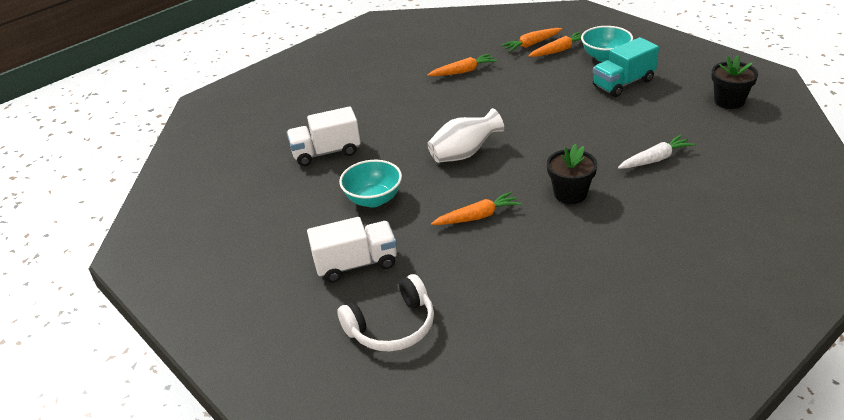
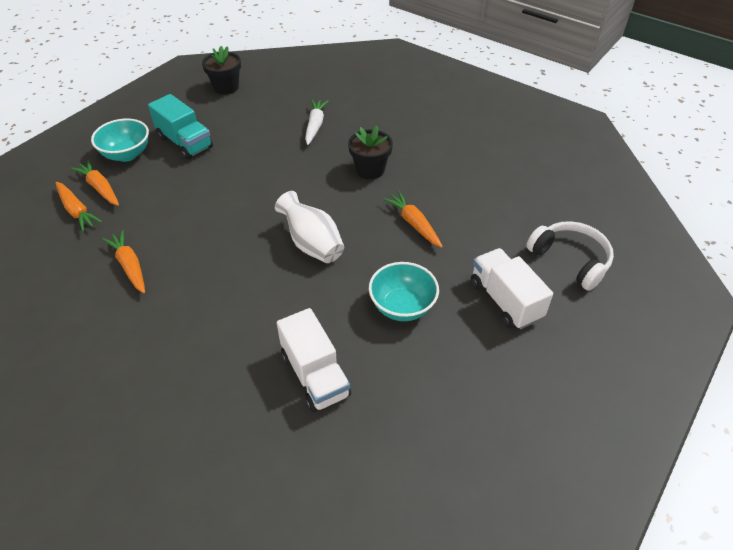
camera: 105 degrees left, 10 degrees up
white carrot [618,135,695,169] -> white carrot turned 45 degrees clockwise [305,99,328,145]

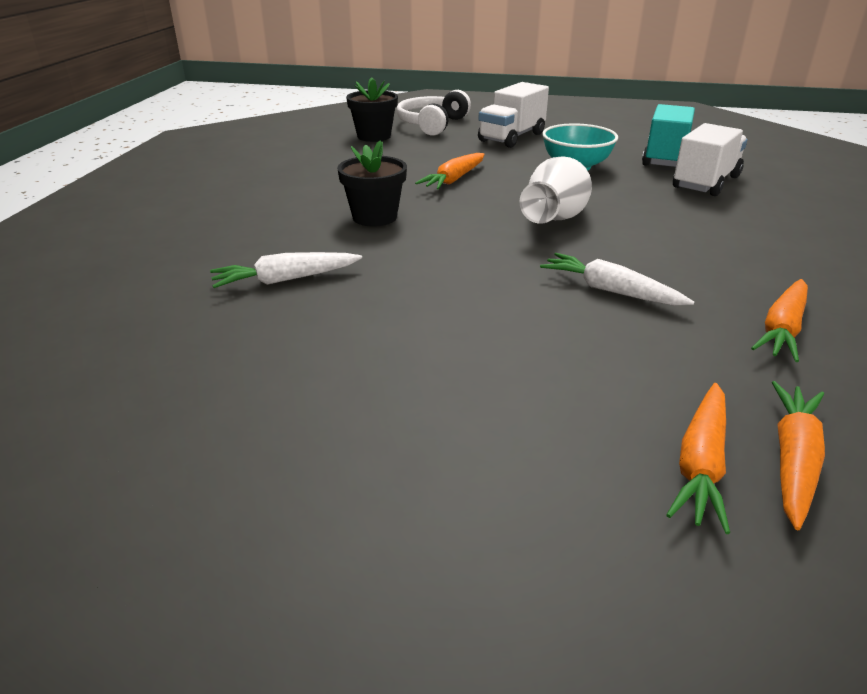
camera: 115 degrees left, 15 degrees down
turquoise bowl [91,118,149,162] -> none
turquoise truck [148,94,213,160] -> turquoise truck moved to [642,104,695,167]
black flower pot [202,46,241,95] -> black flower pot moved to [346,77,398,142]
none -> white carrot [540,253,694,306]

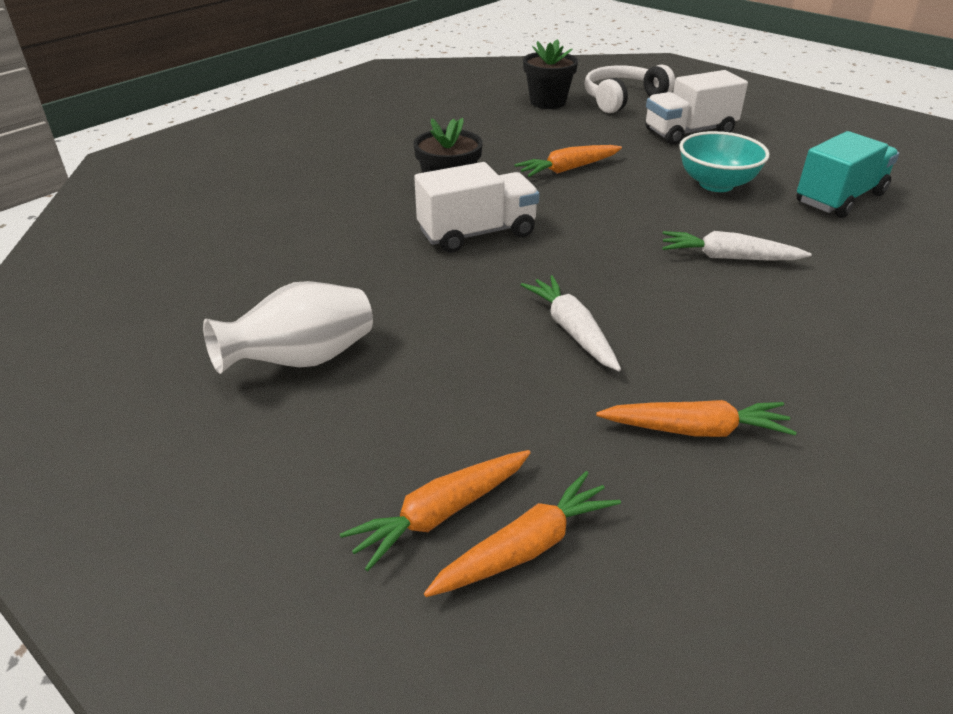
camera: 30 degrees right, 5 degrees up
white carrot [210,252,362,288] -> white carrot moved to [662,231,812,260]
white vase [519,156,592,224] -> white vase moved to [203,281,373,374]
white truck [673,123,747,196] -> white truck moved to [414,162,539,253]
orange carrot [751,279,808,362] -> orange carrot turned 150 degrees counterclockwise [596,400,797,437]

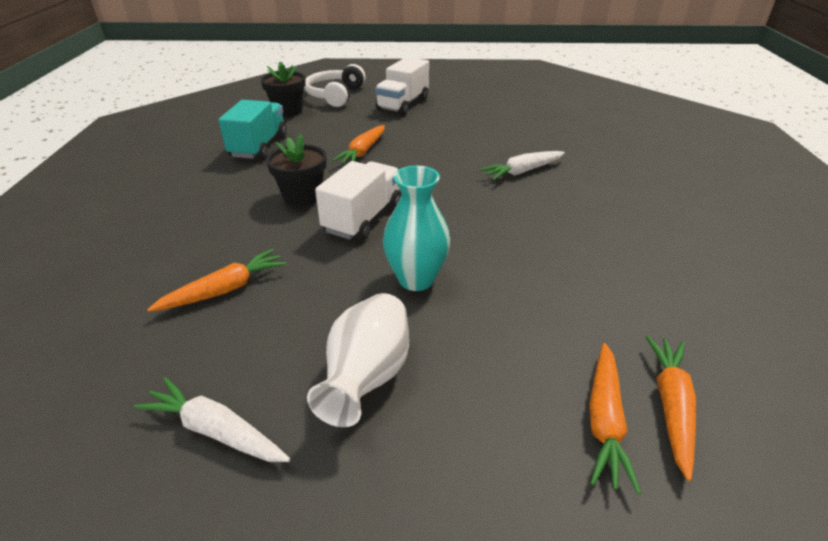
camera: 40 degrees left, 0 degrees up
white carrot [521,275,621,371] -> white carrot moved to [133,377,290,462]
orange carrot [596,400,797,437] -> orange carrot moved to [147,249,286,312]
turquoise bowl [679,131,770,192] -> none
turquoise truck [797,131,899,218] -> turquoise truck moved to [218,100,287,159]
none -> turquoise vase [383,166,450,291]

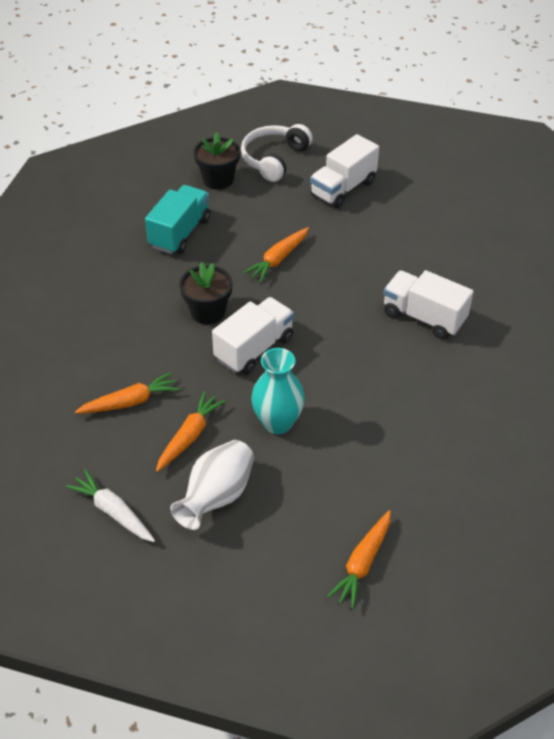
camera: 15 degrees right, 10 degrees up
white carrot [480,151,565,180] -> white truck [383,270,474,339]
orange carrot [645,335,696,481] -> orange carrot moved to [156,391,225,472]

